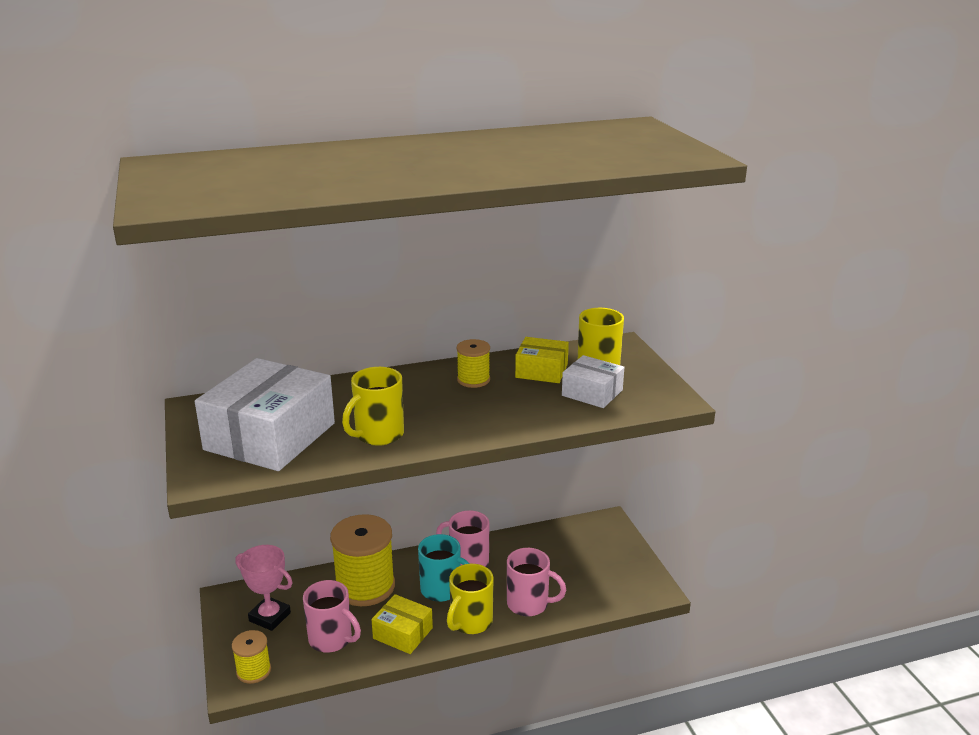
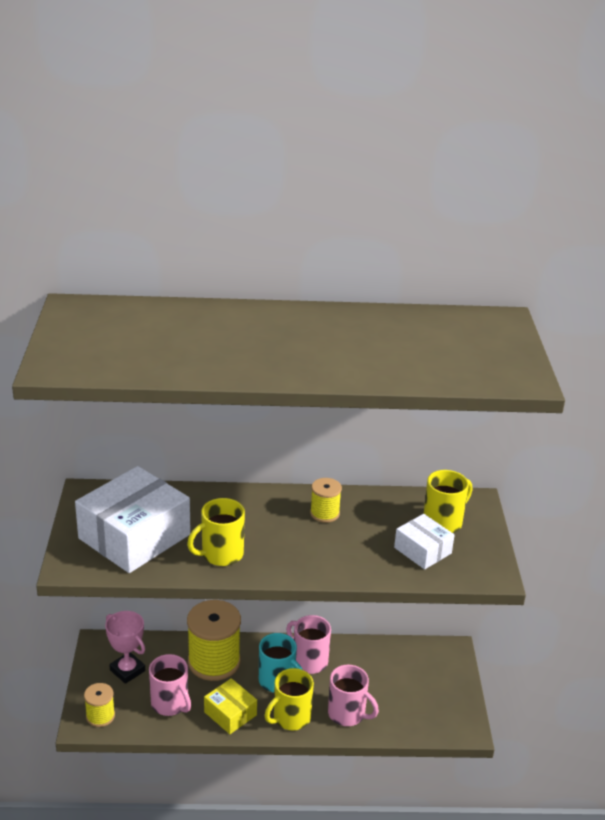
camera: 15 degrees right, 5 degrees up
yellow box [515,337,569,383] -> none

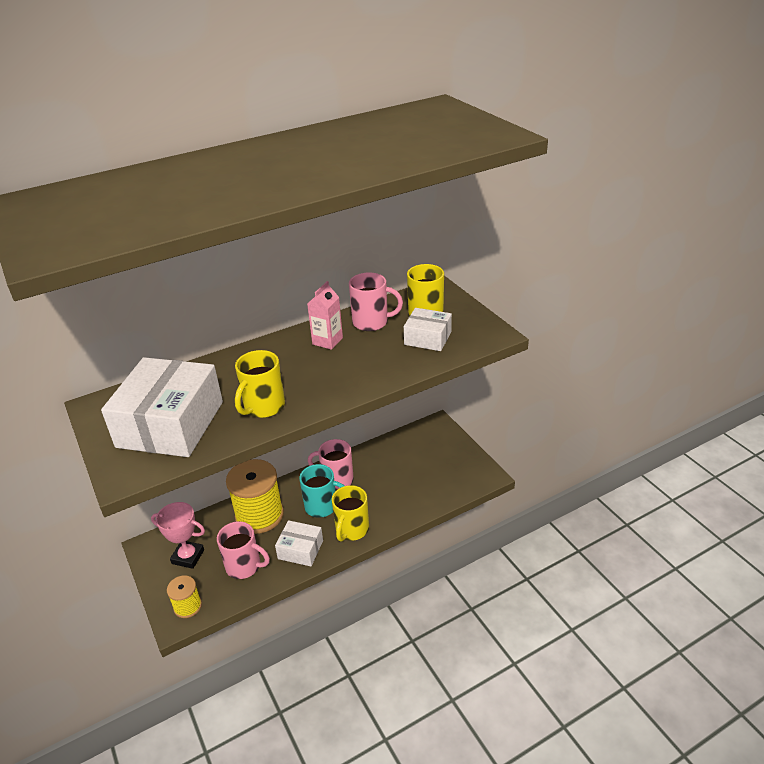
camera: 25 degrees left, 5 degrees up
yellow box [204,678,257,734] -> white box [275,520,323,566]
yellow spool [310,478,342,523] -> pink carton [307,281,343,350]
pink mug [328,664,379,726] -> pink mug moved to [349,272,403,331]

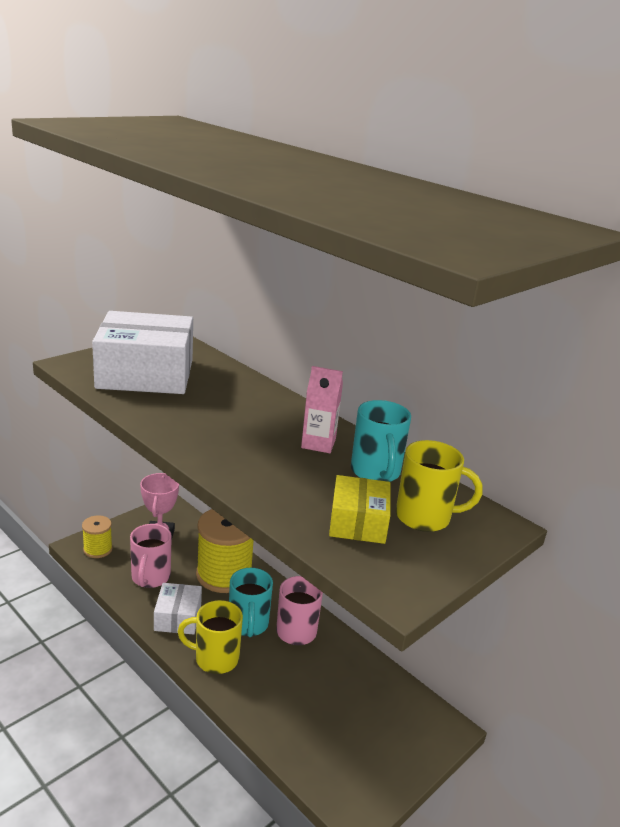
camera: 70 degrees right, 10 degrees down
yellow mug [235,350,285,418] -> none
pink mug [349,272,403,331] -> turquoise mug [351,400,411,482]
white box [404,308,452,351] -> yellow box [329,475,390,544]

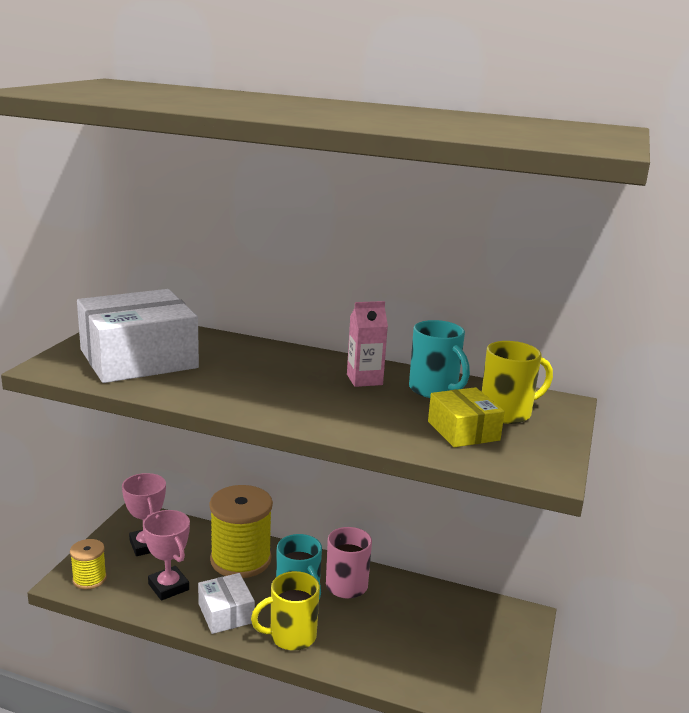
camera: 25 degrees left, 5 degrees down
pink mug [130,524,172,588] -> pink trophy [143,510,190,601]

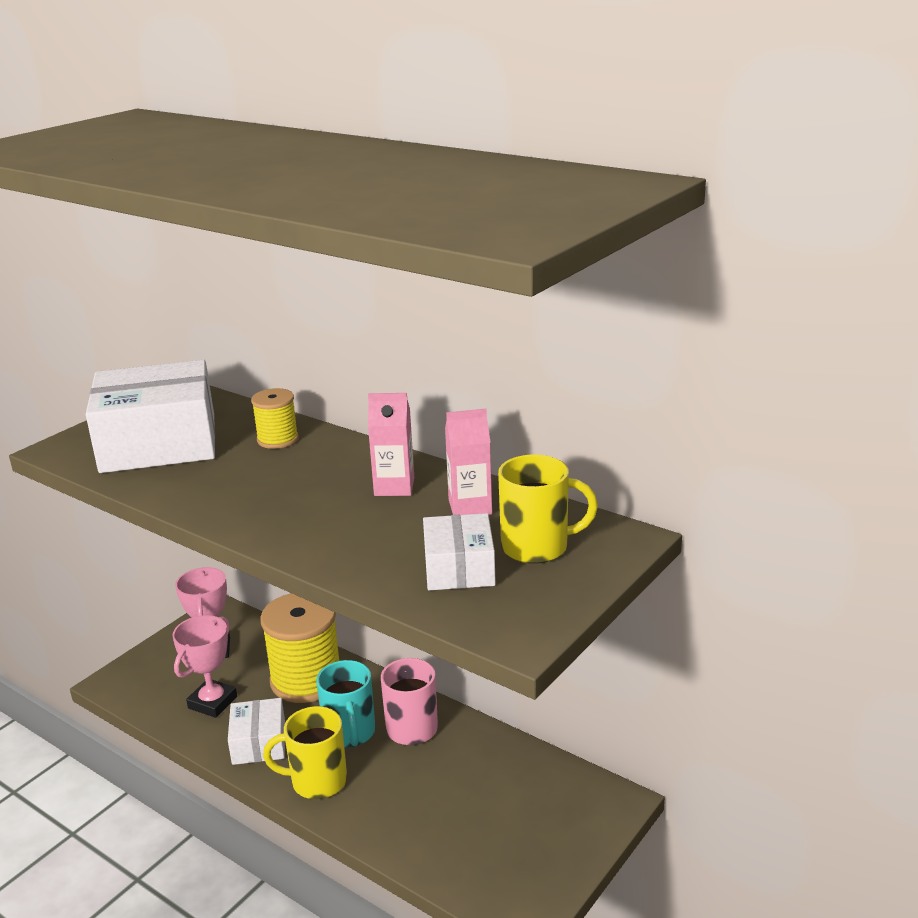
camera: 20 degrees right, 5 degrees up
yellow spool [70,539,107,590] -> yellow spool moved to [251,388,299,449]
pink trophy [143,510,190,601] -> pink trophy turned 45 degrees clockwise [172,615,237,718]
turquoise mug [409,320,470,398] -> pink carton [445,409,492,515]
yellow box [428,387,505,447] -> white box [423,513,496,590]

